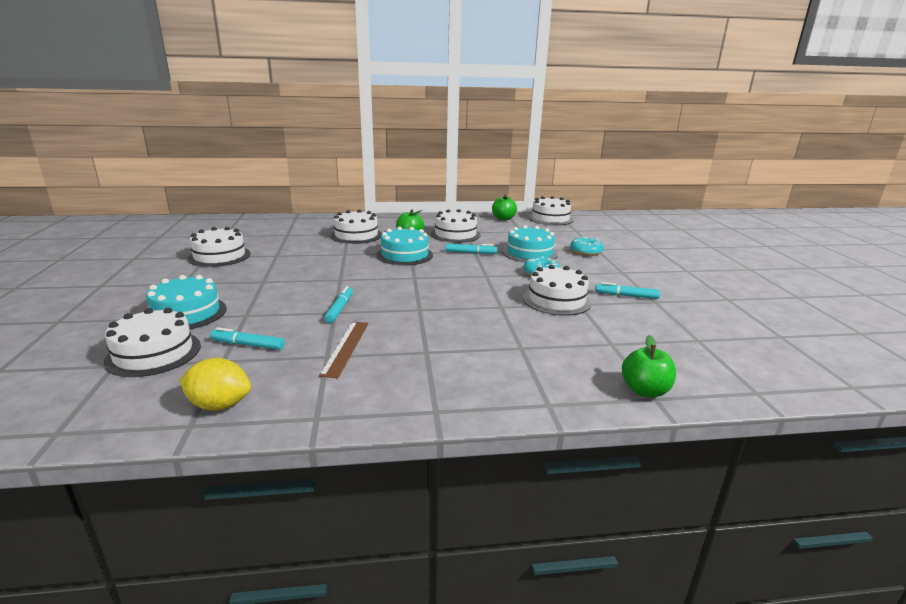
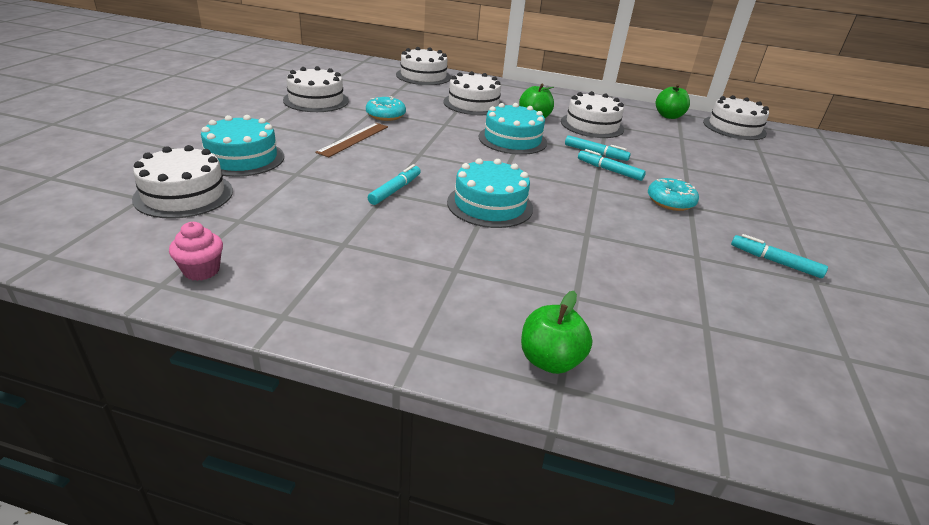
camera: 20 degrees right, 10 degrees up
yellow lemon [179,358,251,411] -> pink cupcake [169,222,223,281]
turquoise marker [210,327,284,350] -> turquoise marker moved to [578,149,646,181]
brown ruler [319,322,369,378] -> brown ruler moved to [315,123,388,157]
turquoise cake [503,225,558,262] -> turquoise cake moved to [447,158,533,228]
white cake [523,265,592,316] -> white cake moved to [396,47,451,85]
turquoise donut [570,237,604,256] -> turquoise donut moved to [366,96,406,121]
green apple [622,335,676,397] -> green apple moved to [521,291,593,374]

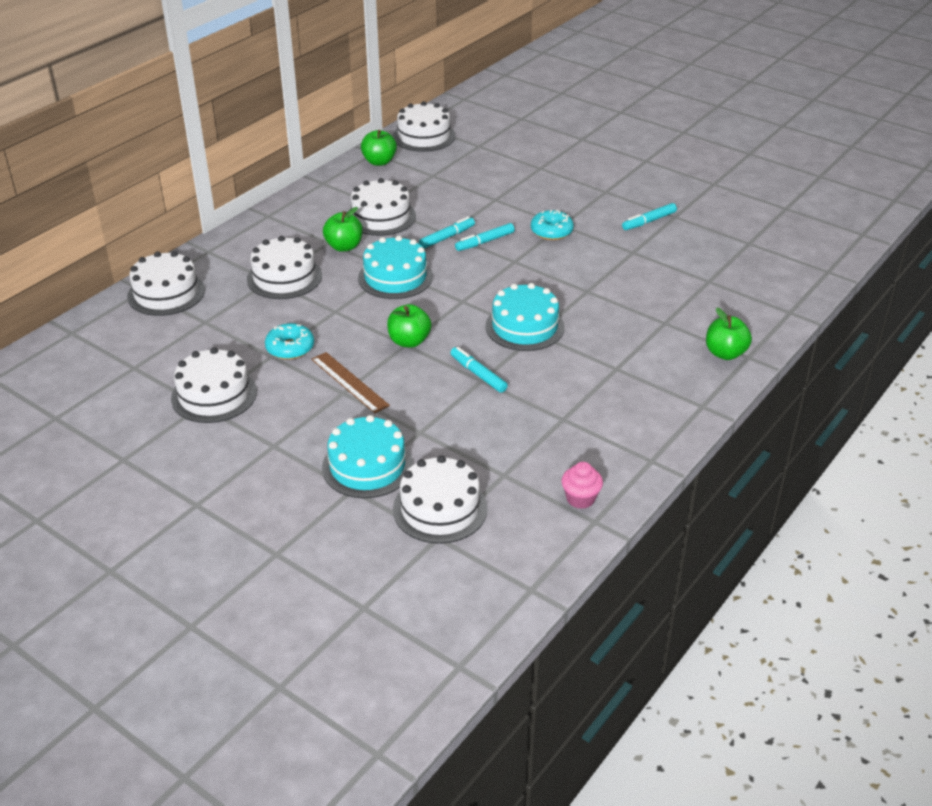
camera: 65 degrees left, 5 degrees up
none -> green apple [387,304,431,348]

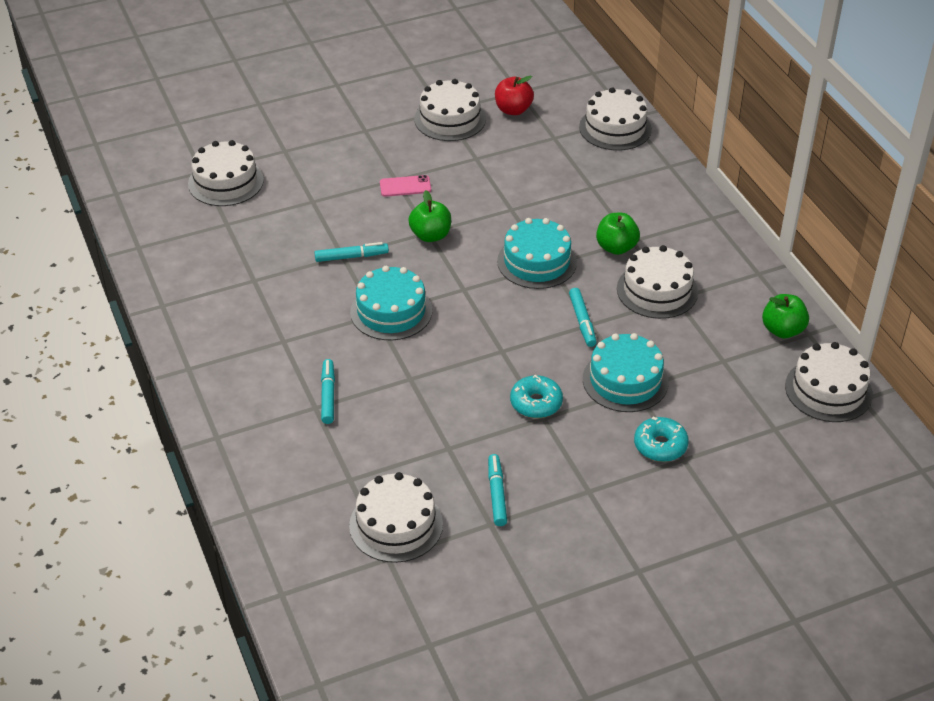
camera: 120 degrees right, 5 degrees up
white cake [247,236,322,299] -> white cake moved to [349,472,443,563]
turquoise donut [265,323,314,360] -> turquoise donut moved to [634,417,689,462]
brown ruler [311,352,390,413] -> pink phone [380,175,431,197]
turquoise cake [322,415,413,498] -> turquoise cake moved to [583,333,669,412]
turquoise marker [455,223,515,251] -> turquoise marker moved to [321,359,335,424]
pink cupcake [562,462,603,509] -> none
green apple [706,308,752,360] -> none
none -> red apple [495,76,534,115]

